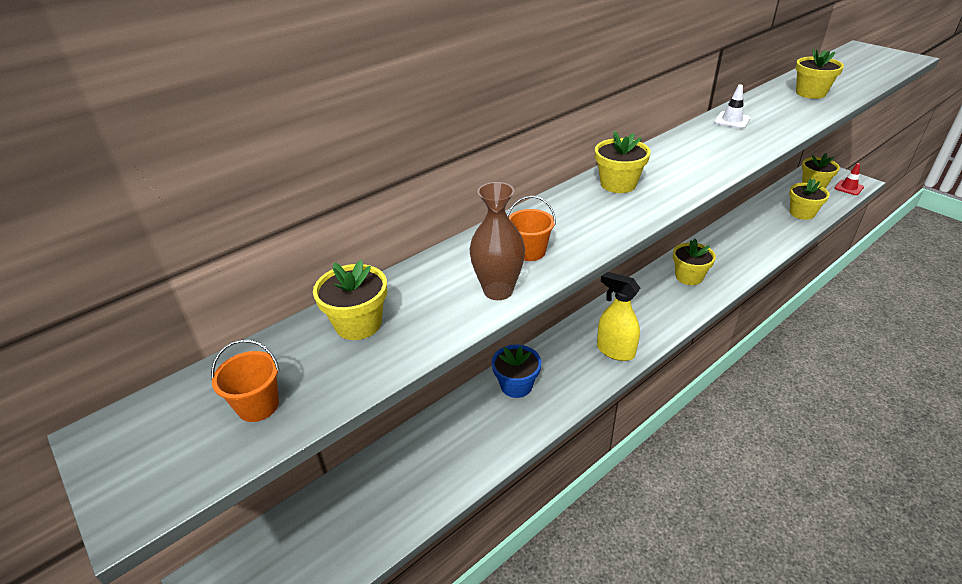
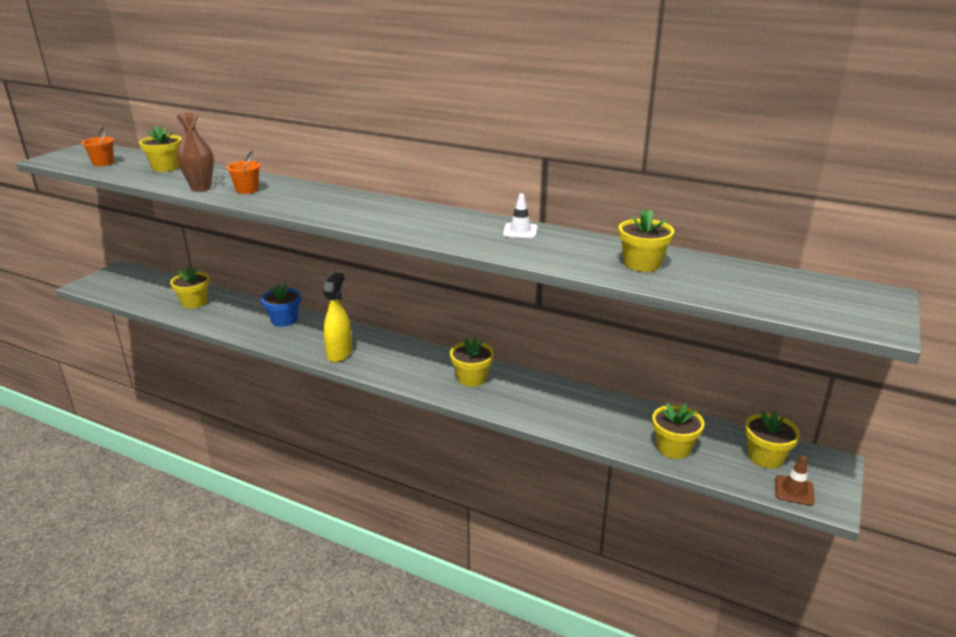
camera: 65 degrees right, 10 degrees down
yellow flower pot [595,131,651,193] -> yellow flower pot moved to [170,266,210,308]
red traffic cone [834,163,864,195] -> brown traffic cone [775,456,815,506]

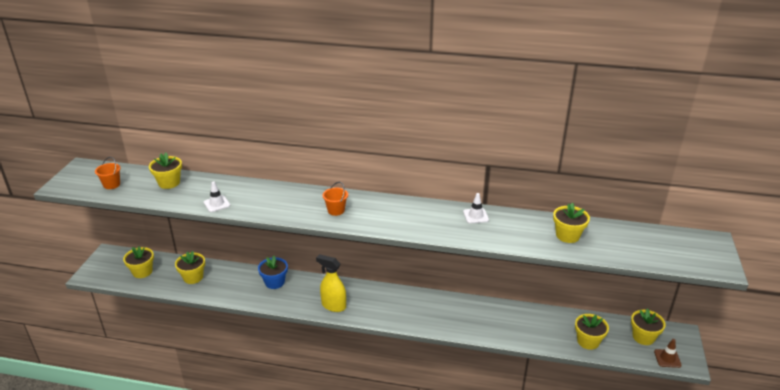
camera: 15 degrees left, 5 degrees up
brown vase [176,113,214,192] -> white traffic cone [204,181,230,212]
orange bucket [226,151,261,194] -> orange bucket moved to [322,182,348,216]
yellow spray bottle [323,273,352,362] -> yellow spray bottle turned 60 degrees counterclockwise [316,254,346,312]
yellow flower pot [450,337,494,387] -> yellow flower pot moved to [123,246,154,278]

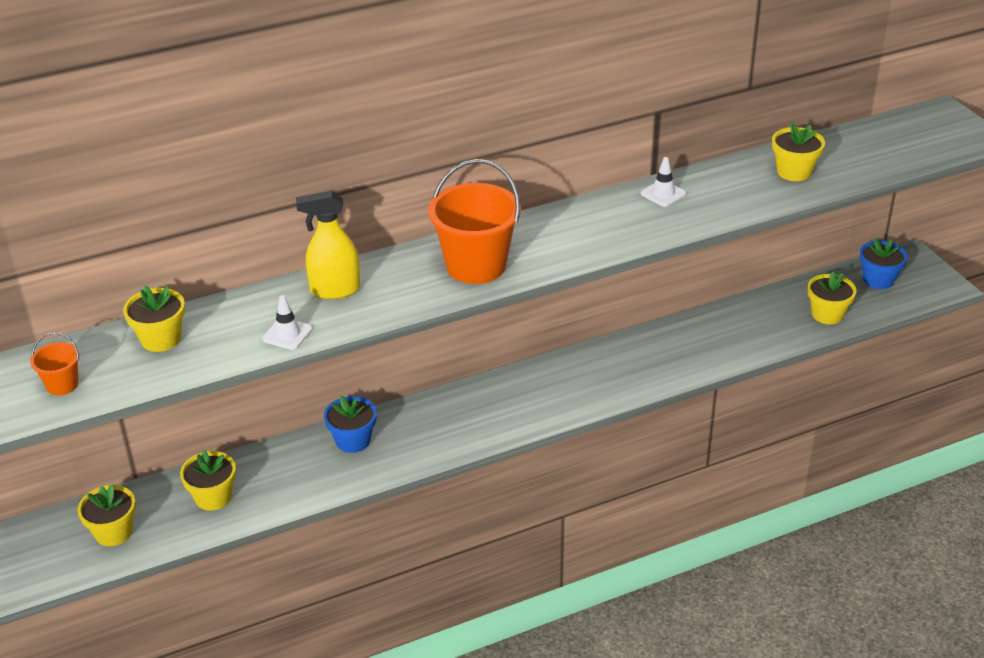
camera: 35 degrees left, 5 degrees up
yellow spray bottle [316,254,346,312] -> yellow spray bottle moved to [296,191,360,299]
orange bucket [322,182,348,216] -> orange bucket [428,159,521,284], size x2.11
yellow flower pot [631,308,666,345] -> blue flower pot [860,238,907,289]
brown traffic cone [654,339,682,368] -> none

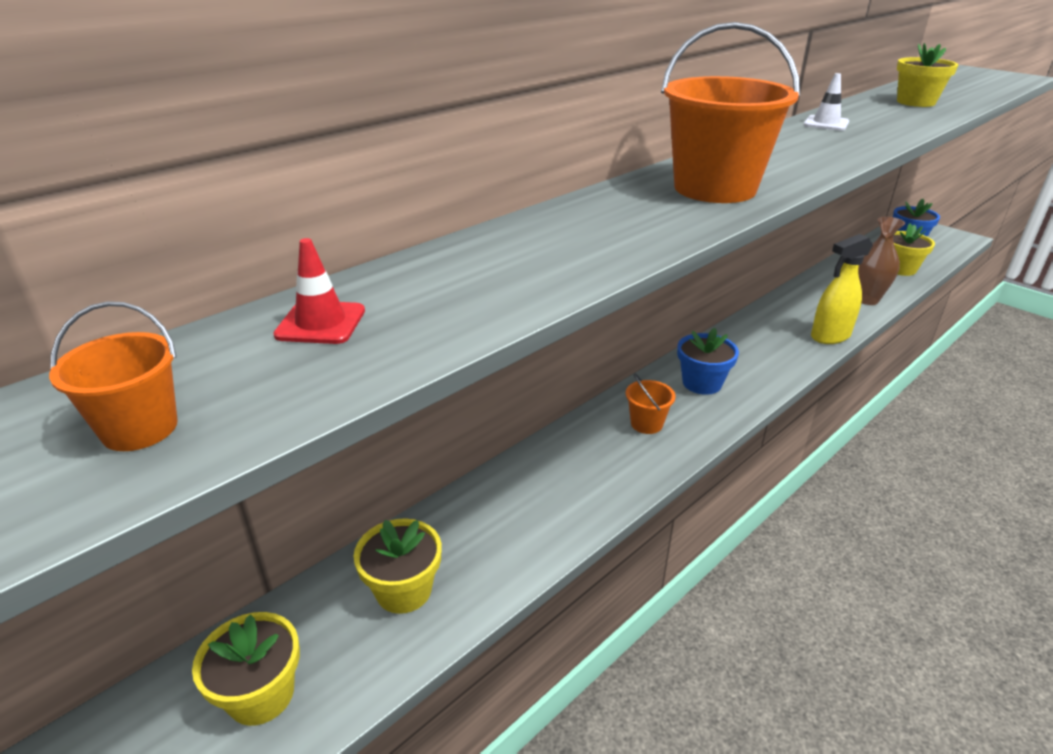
camera: 20 degrees left, 5 degrees down
yellow flower pot [123,285,185,352] -> red traffic cone [273,238,365,344]
white traffic cone [262,295,313,350] -> none
yellow spray bottle [296,191,360,299] -> yellow spray bottle moved to [811,234,873,344]
blue flower pot [324,396,377,453] -> blue flower pot moved to [677,328,739,395]
none -> orange bucket [626,374,676,434]
none -> brown vase [858,217,905,305]

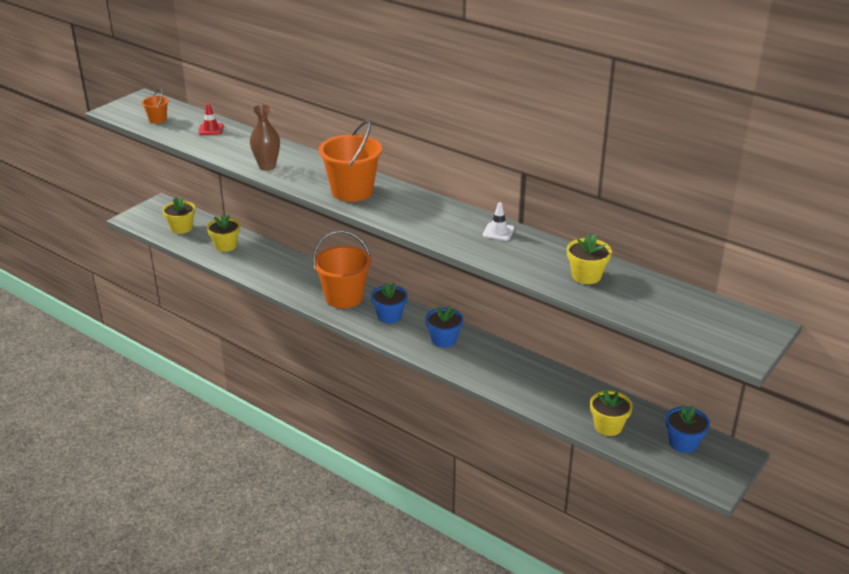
camera: 80 degrees right, 0 degrees up
orange bucket [626,374,676,434] -> orange bucket [312,230,371,309], size x2.11
yellow spray bottle [811,234,873,344] -> none
brown vase [858,217,905,305] -> brown vase moved to [250,104,280,171]
none -> blue flower pot [425,306,463,348]

